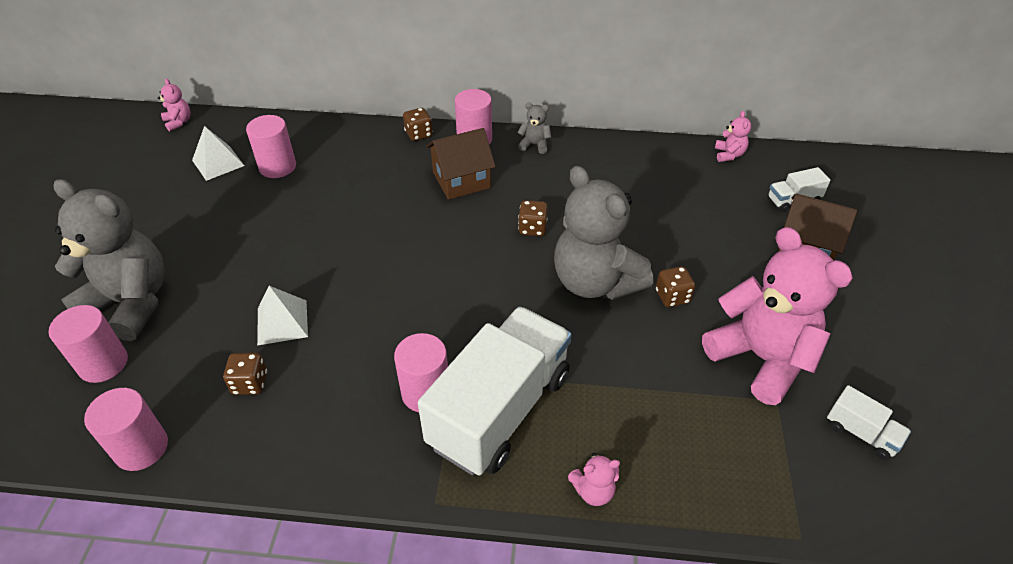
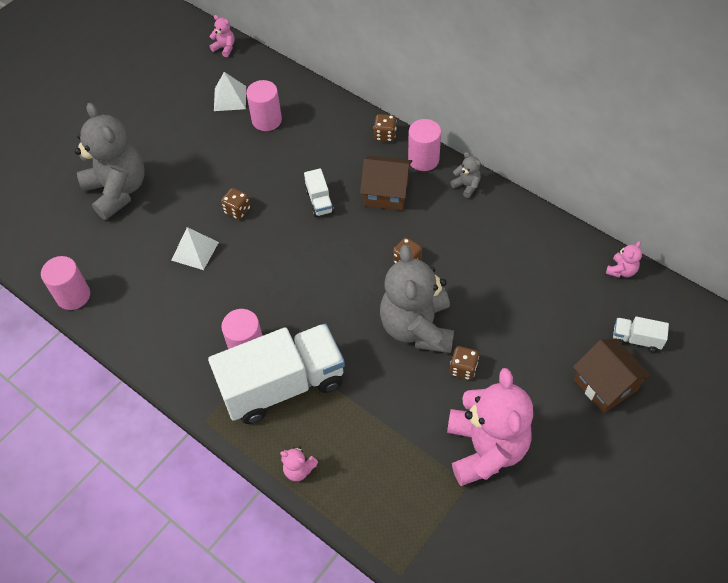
camera: 35 degrees right, 10 degrees up
pink cylinder [49,305,128,383] -> none
pink teddy bear [158,79,191,132] -> pink teddy bear turned 60 degrees counterclockwise [209,15,235,57]
brown dice [223,353,267,395] -> brown dice moved to [221,188,251,220]
white truck [827,385,911,460] -> white truck moved to [304,168,334,217]

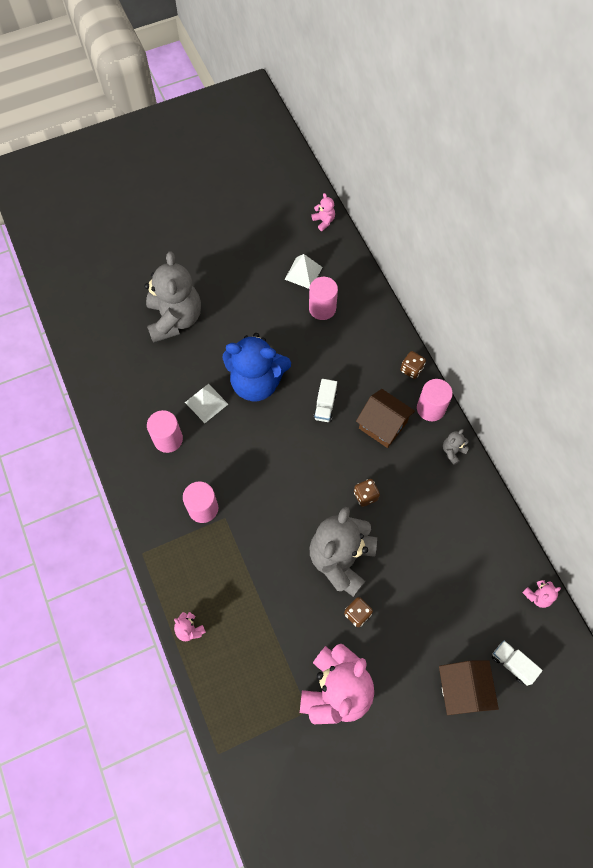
camera: 25 degrees right, 10 degrees up
pink cylinder [41,256,90,310] -> pink cylinder moved to [147,410,183,453]
white truck [208,324,345,424] -> none
brown dice [221,188,251,220] -> blue teddy bear [223,333,291,401]
grey teddy bear [450,152,481,198] -> grey teddy bear turned 120 degrees counterclockwise [443,429,469,465]

